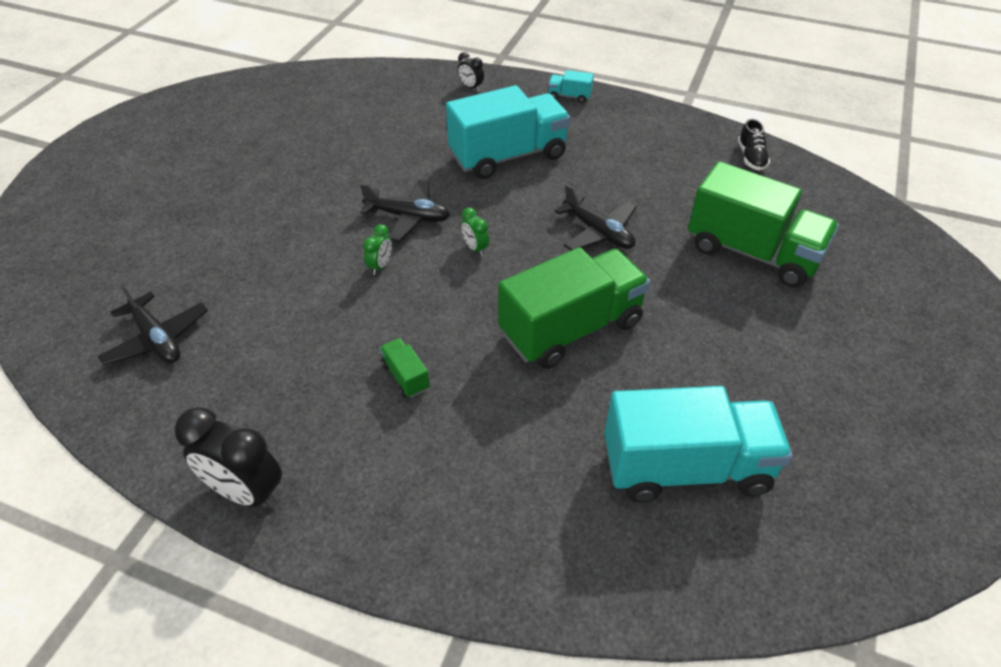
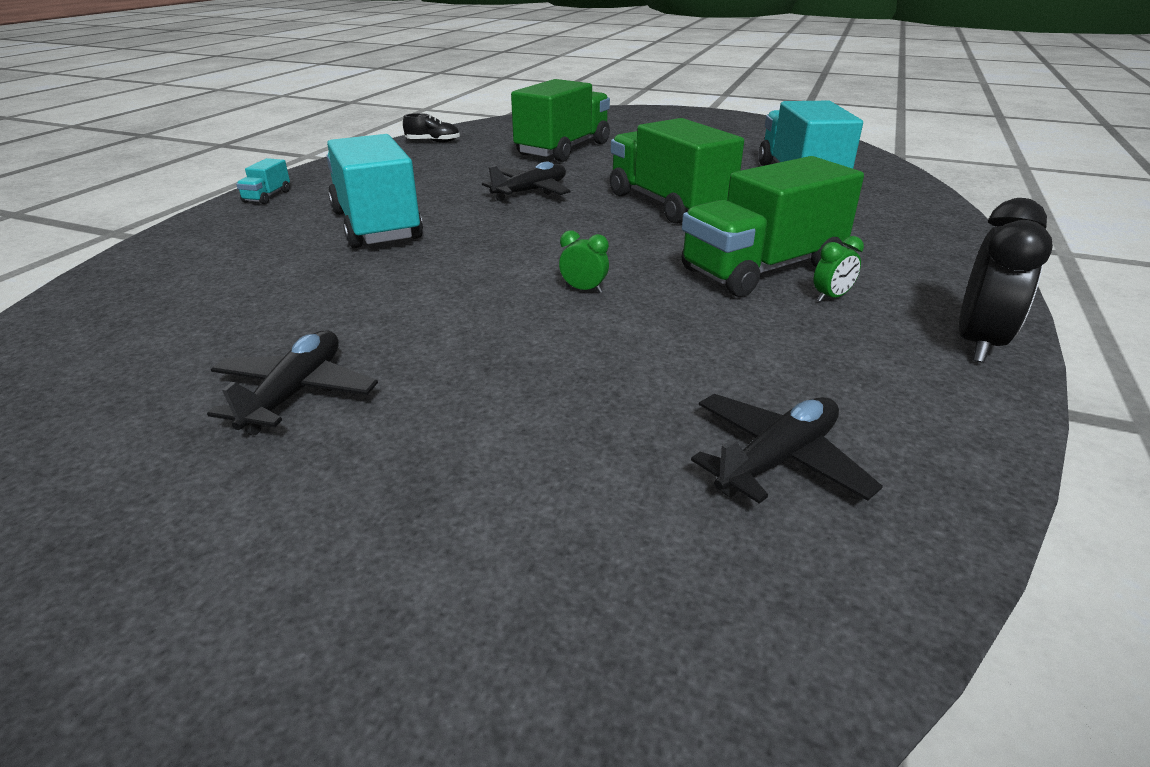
camera: 90 degrees left, 15 degrees down
black plane [360,180,450,242] -> black plane moved to [207,331,378,435]
green truck [379,338,430,398] -> green truck [681,156,864,297], size x2.44
black clock [458,52,484,91] -> none
green clock [461,207,489,256] -> green clock moved to [814,236,864,302]

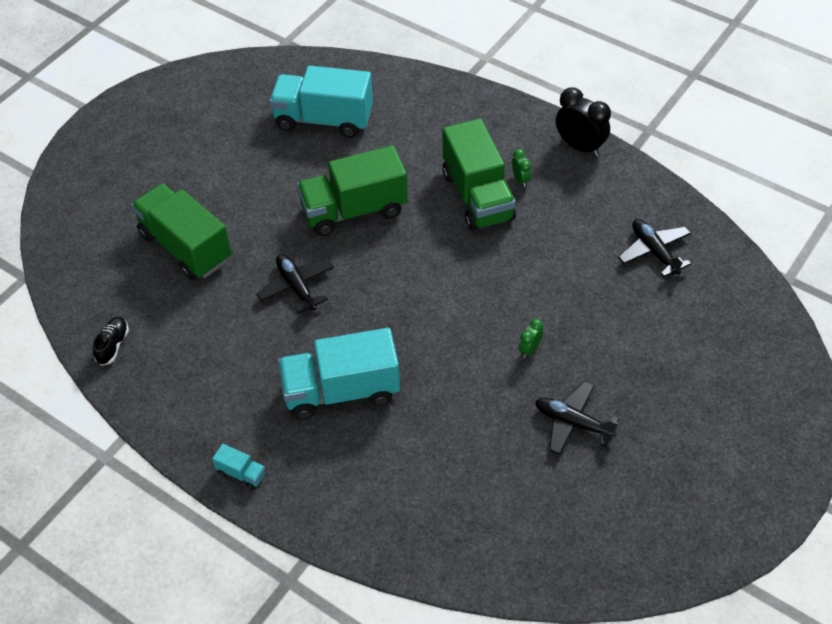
camera: 75 degrees left, 20 degrees up
green clock [559,230,609,293] -> green clock moved to [519,319,543,358]

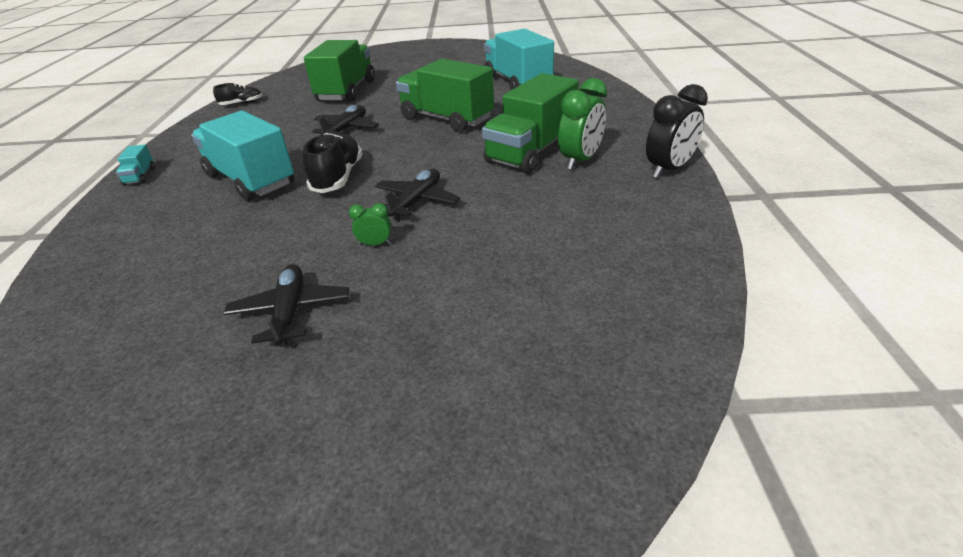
camera: 55 degrees right, 15 degrees down
green clock [512,149,531,187] -> green clock [558,78,607,170], size x2.01
black clock [556,87,611,157] -> black clock turned 45 degrees clockwise [646,84,708,178]
black plane [618,219,691,277] -> black plane moved to [375,169,460,221]
none -> black shoe [303,133,363,193]

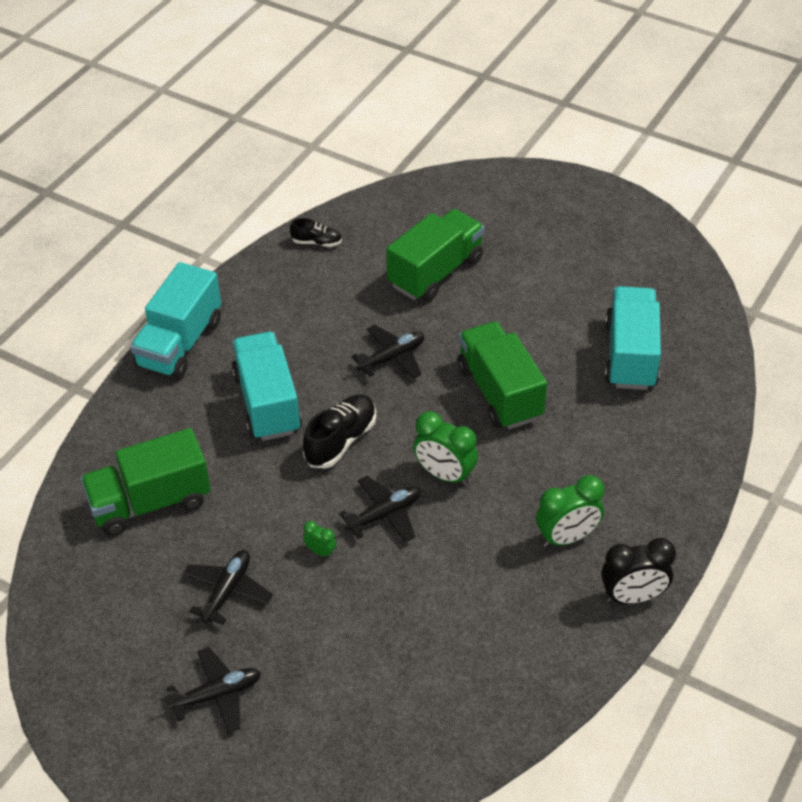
camera: 30 degrees right, 10 degrees up
turquoise truck [116,144,155,186] -> turquoise truck [130,262,221,379], size x2.44
green truck [482,73,579,174] -> green truck moved to [81,428,211,536]
none -> black plane [165,647,261,733]
none -> green clock [413,411,478,486]

